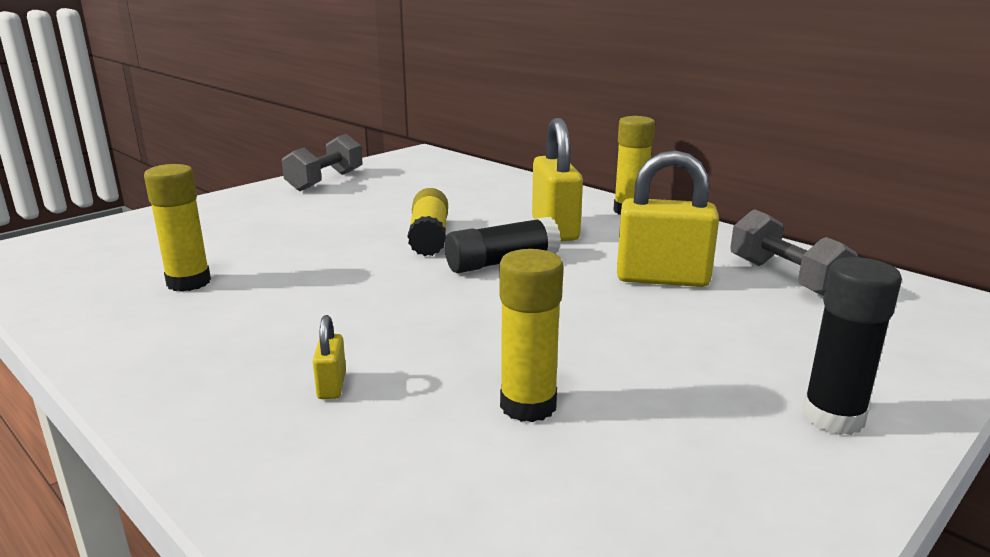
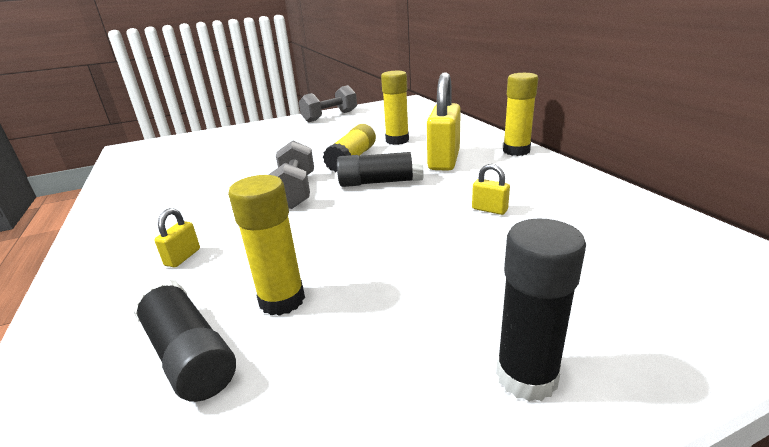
camera: 25 degrees right, 5 degrees up
yellow glue stick [144,164,211,292] -> yellow glue stick moved to [381,71,409,145]
yellow padlock [617,150,719,287] -> yellow padlock [472,164,510,215], size x0.45
grey dumbbell [730,209,858,296] -> grey dumbbell moved to [268,140,314,209]
none -> black glue stick [131,277,236,402]

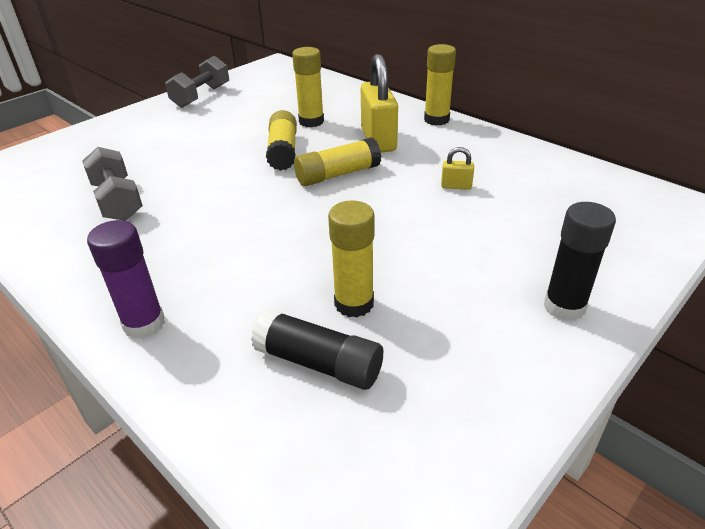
camera: 25 degrees left, 10 degrees up
yellow padlock [154,208,200,267] -> none
grey dumbbell [268,140,314,209] -> grey dumbbell moved to [82,147,143,221]
black glue stick [337,151,424,187] -> yellow glue stick [294,137,381,186]
none -> purple glue stick [87,220,165,339]

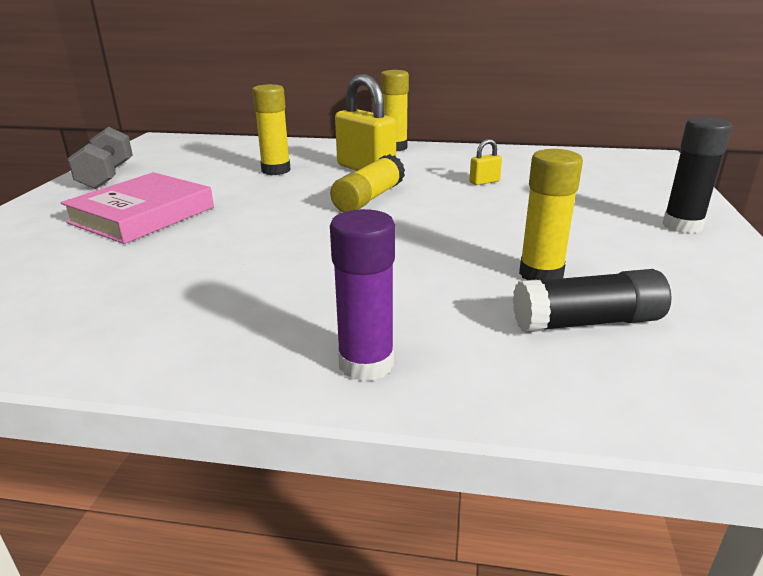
camera: 35 degrees left, 10 degrees down
grey dumbbell [82,147,143,221] -> none
yellow glue stick [266,110,297,171] -> none
none -> pink book [61,172,214,244]

